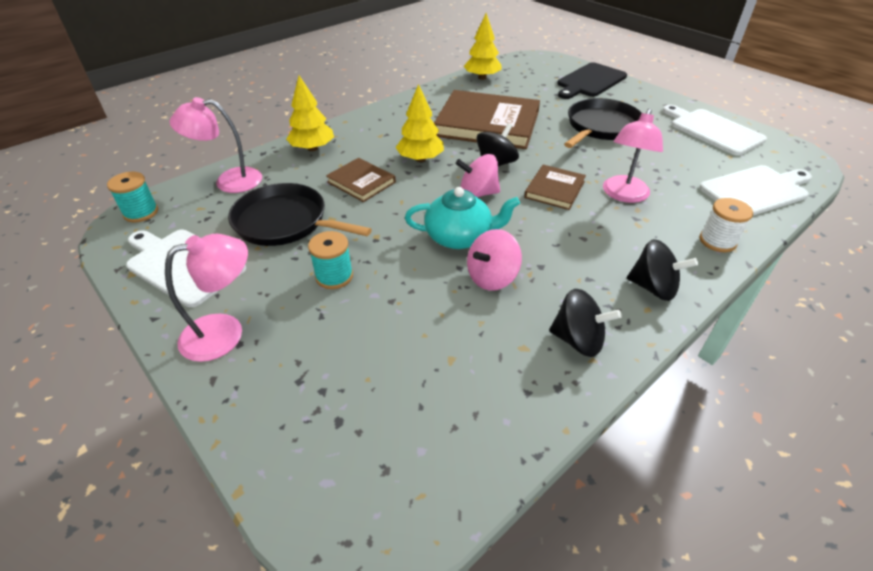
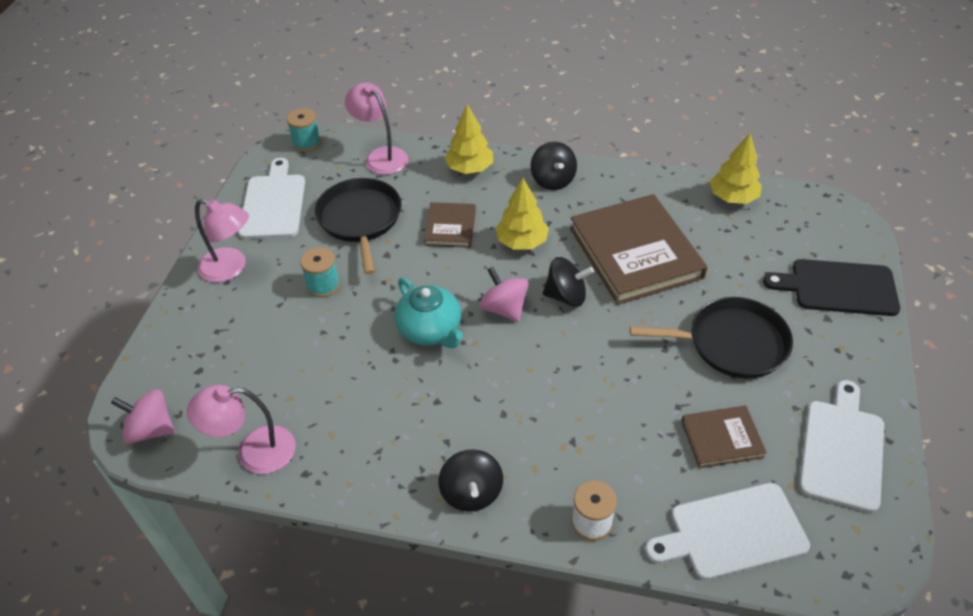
camera: 55 degrees right, 5 degrees up
pink spinning top [467,229,522,291] -> pink spinning top moved to [111,389,175,444]
brown book [524,165,586,210] -> brown book moved to [681,406,767,468]
black spinning top [549,289,622,357] -> black spinning top moved to [531,141,577,190]
pink lamp [603,109,663,203] -> pink lamp moved to [187,385,296,474]
white cutting board [699,165,812,216] -> white cutting board turned 135 degrees clockwise [645,483,810,580]

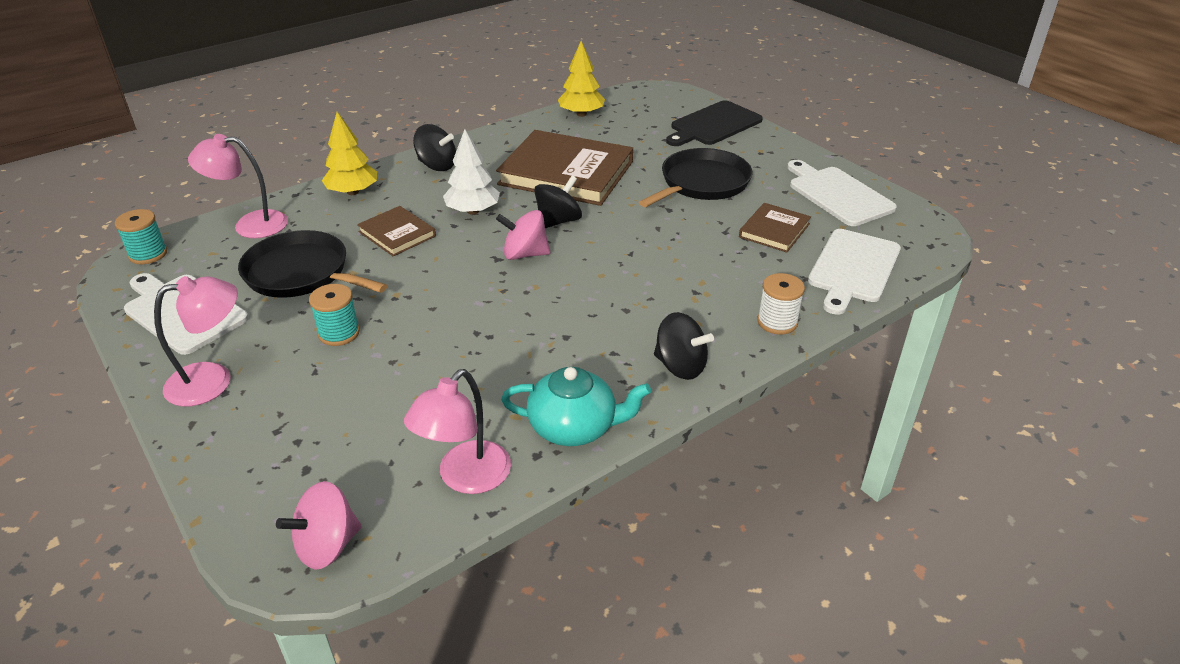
camera: 50 degrees left, 10 degrees down
turquoise teapot [395,278,463,348] -> turquoise teapot moved to [501,367,651,446]
yellow tree [496,178,549,250] -> white tree [443,129,500,214]

